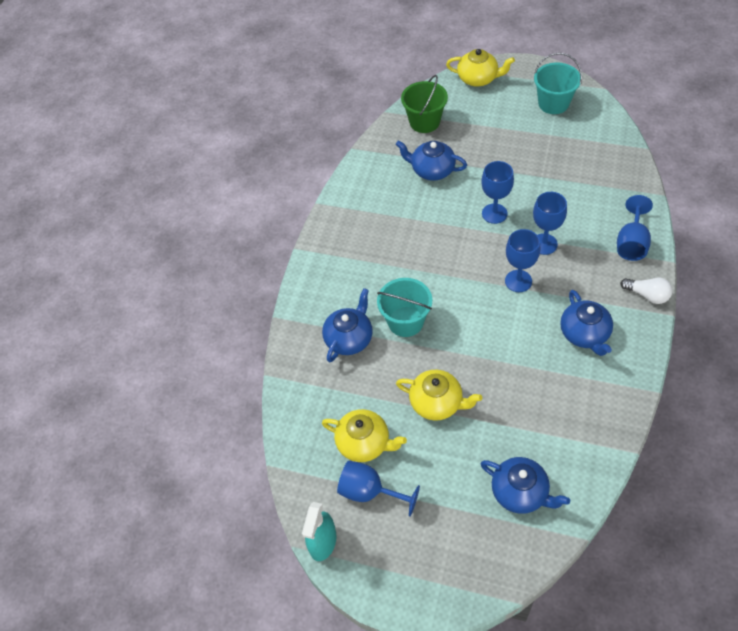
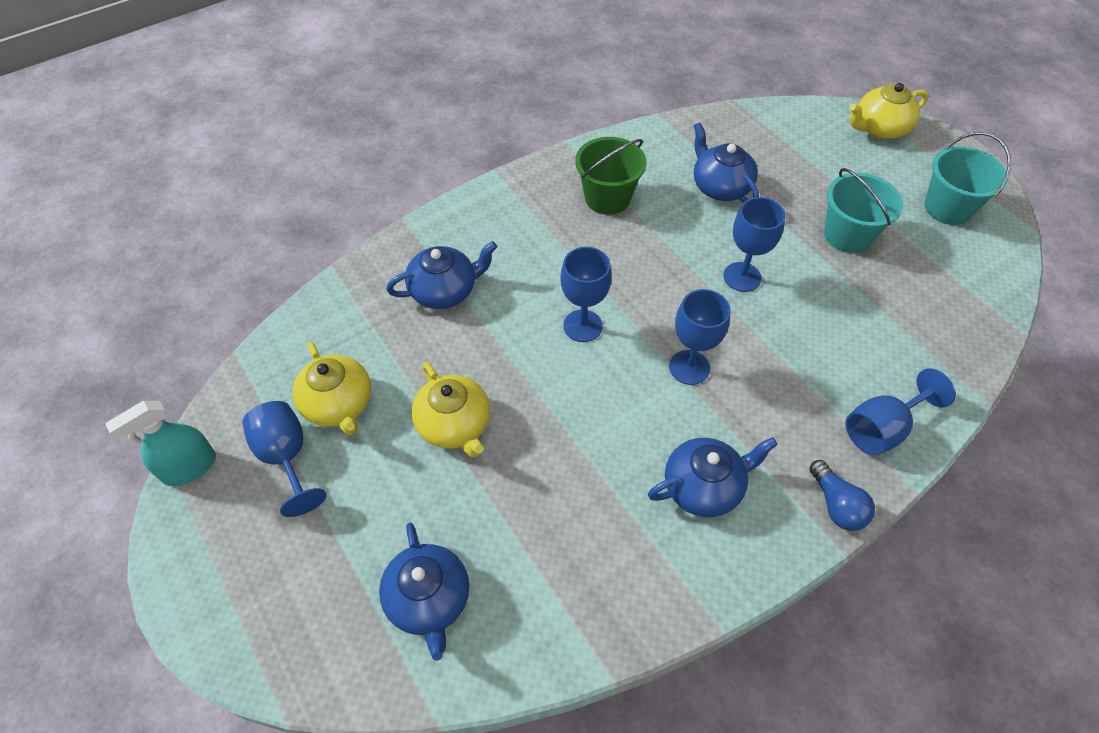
camera: 35 degrees right, 0 degrees up
turquoise bucket [377,278,432,337] -> turquoise bucket moved to [824,168,903,253]
green bucket [401,75,448,133] -> green bucket moved to [575,137,646,215]
yellow teapot [446,49,515,87] -> yellow teapot turned 105 degrees clockwise [850,83,929,139]
blue goblet [533,192,567,255] -> blue goblet moved to [560,247,612,342]
blue teapot [560,290,613,356] -> blue teapot turned 135 degrees counterclockwise [648,437,778,517]
white light bulb [620,277,673,304] -> blue light bulb [809,460,875,531]

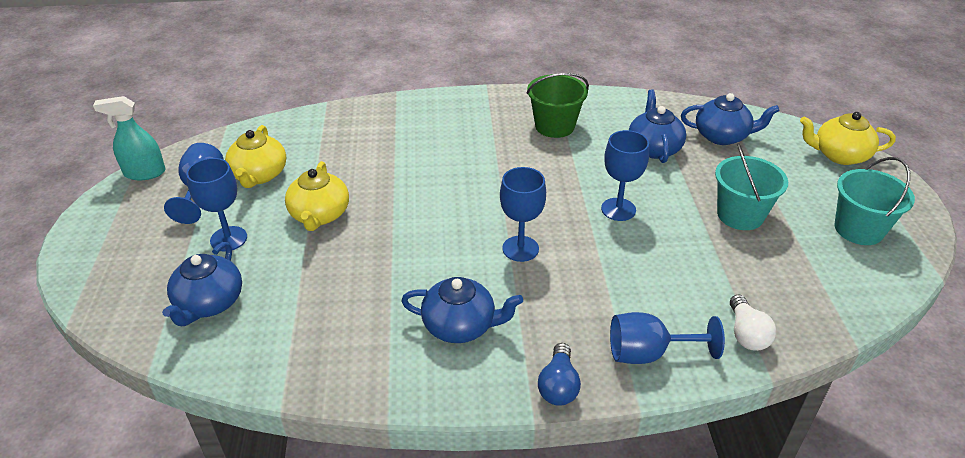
camera: 30 degrees right, 15 degrees down
blue teapot [386,241,497,309] -> blue teapot moved to [681,93,780,145]
blue goblet [560,247,612,342] -> blue goblet moved to [186,158,247,251]
none -> white light bulb [730,294,776,351]

